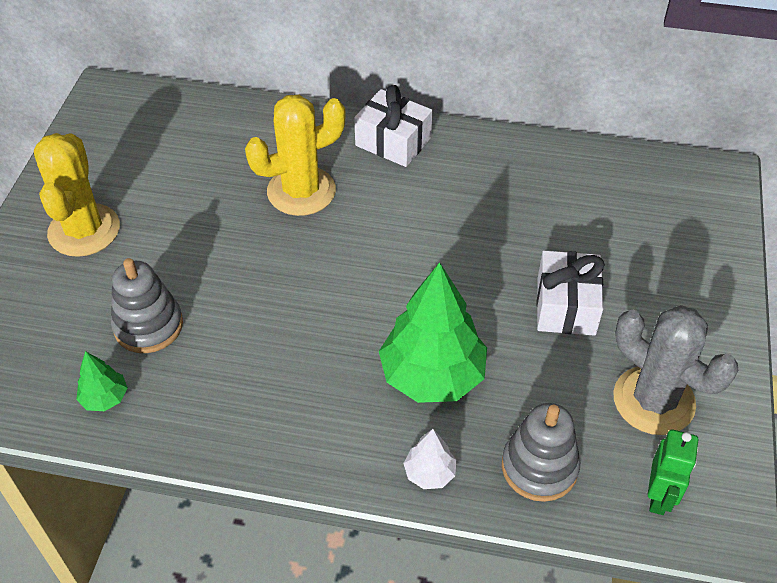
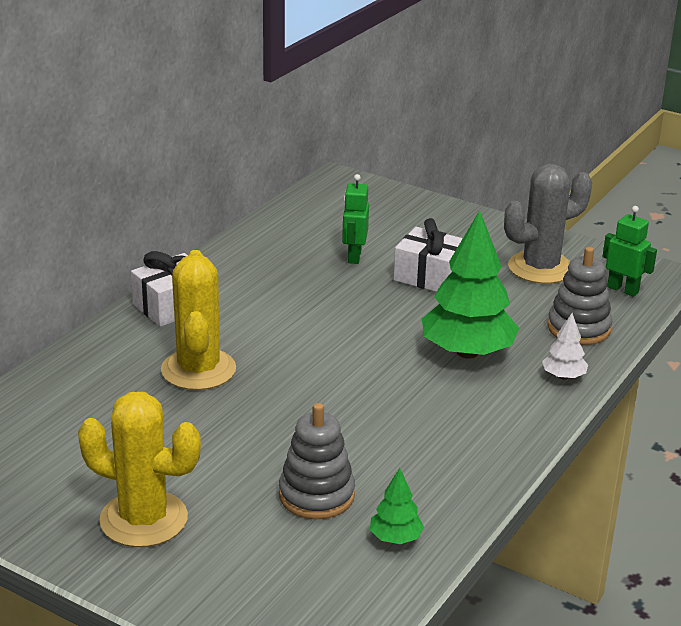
camera: 70 degrees left, 20 degrees down
none -> green robot [342,174,369,264]

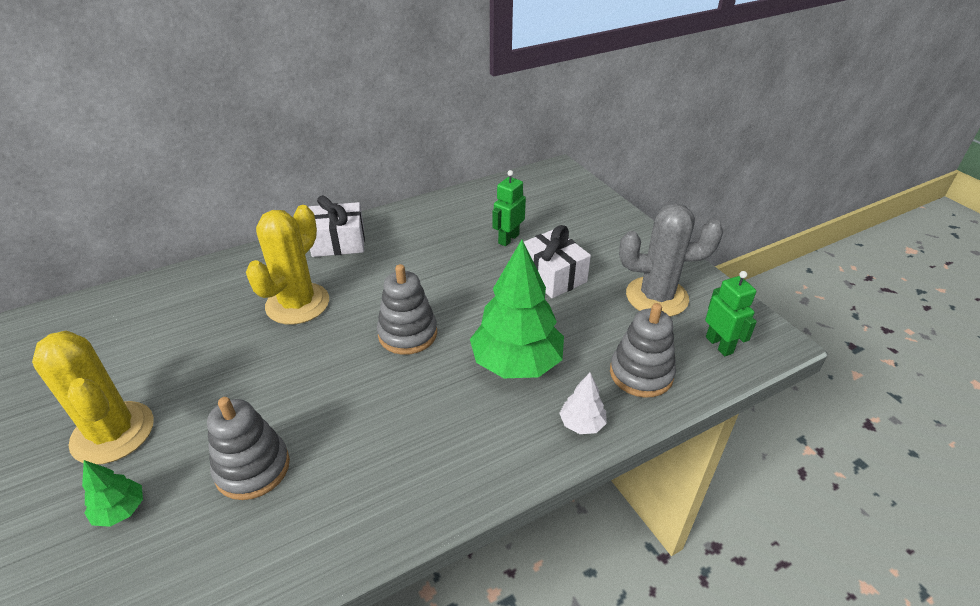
camera: 30 degrees right, 10 degrees up
green tree [370,468,424,544] -> green tree moved to [82,460,143,527]
none -> grey stacking toy [377,264,437,355]

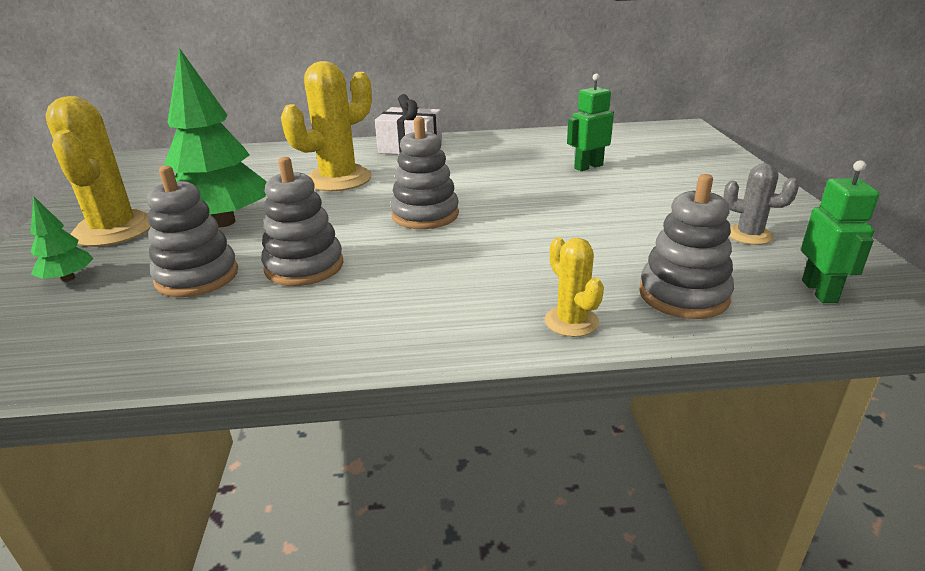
camera: 25 degrees right, 10 degrees down
green tree [470,239,564,378] -> green tree moved to [164,48,267,227]
white gift [524,225,591,298] -> none
white tree [559,372,607,434] -> yellow cactus [545,237,604,337]
grey cactus [619,203,723,317] -> grey cactus [723,163,799,245], size x0.52
none -> grey stacking toy [261,157,343,286]

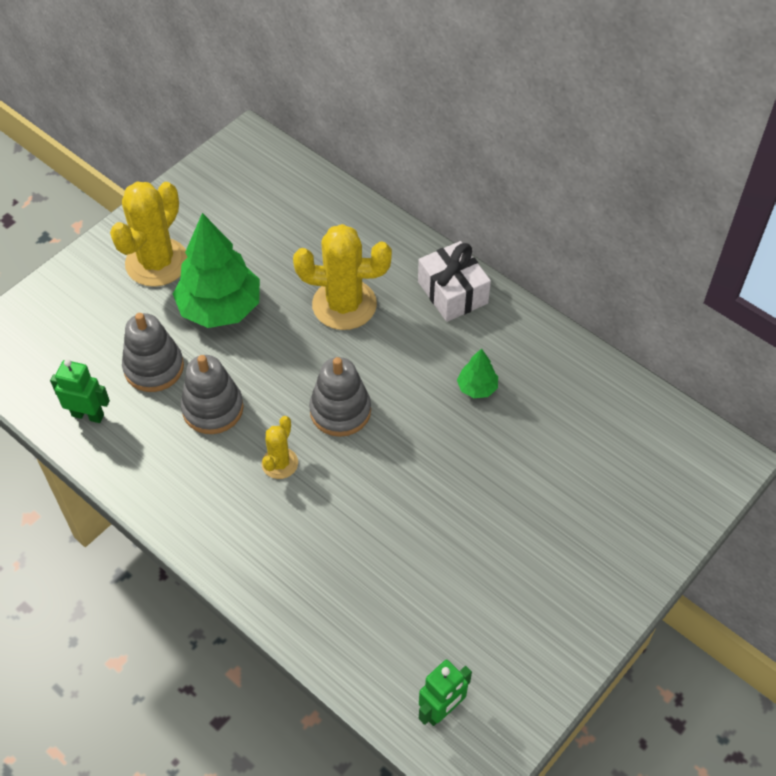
camera: 45 degrees right, 25 degrees up
green tree [30,196,93,282] -> green tree moved to [457,348,498,398]
yellow cactus [545,237,604,337] -> yellow cactus moved to [262,416,298,479]
green robot [567,74,614,171] -> green robot moved to [50,359,110,423]
grey stacking toy [639,174,734,319] -> none
grey cactus [723,163,799,245] -> none

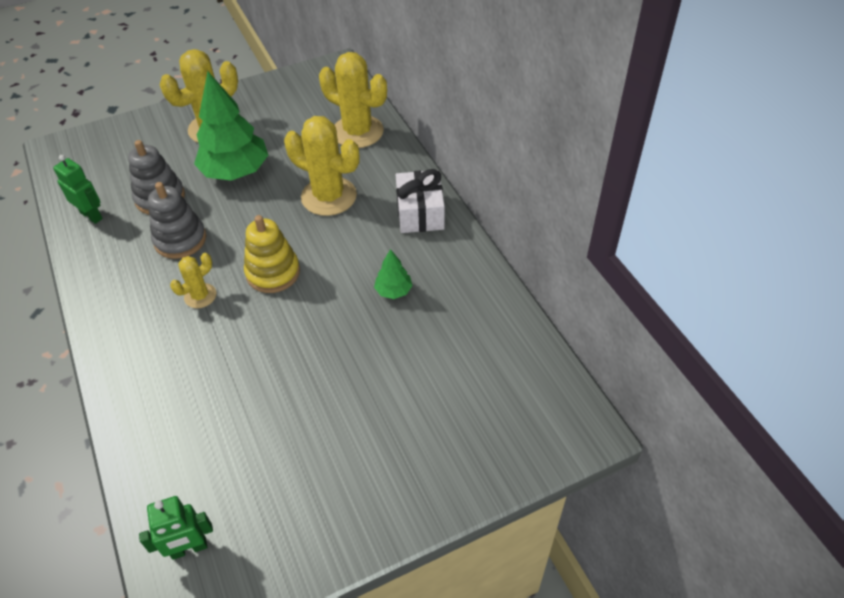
camera: 25 degrees right, 5 degrees down
grey stacking toy [309,357,371,437] -> yellow stacking toy [244,215,300,293]
none -> yellow cactus [319,52,387,148]

